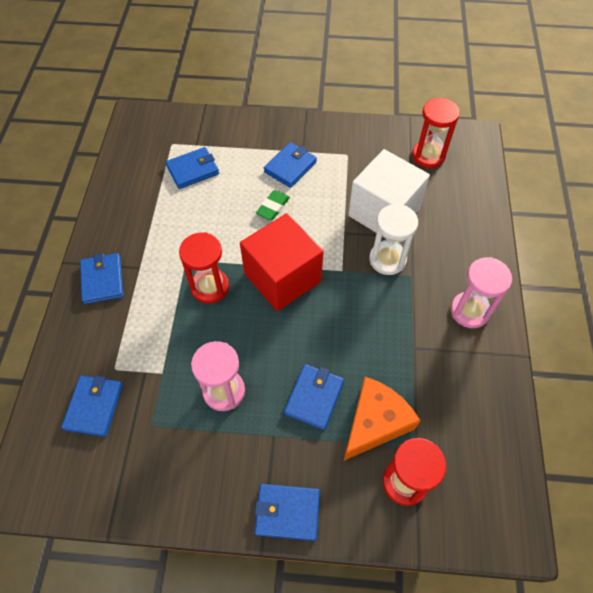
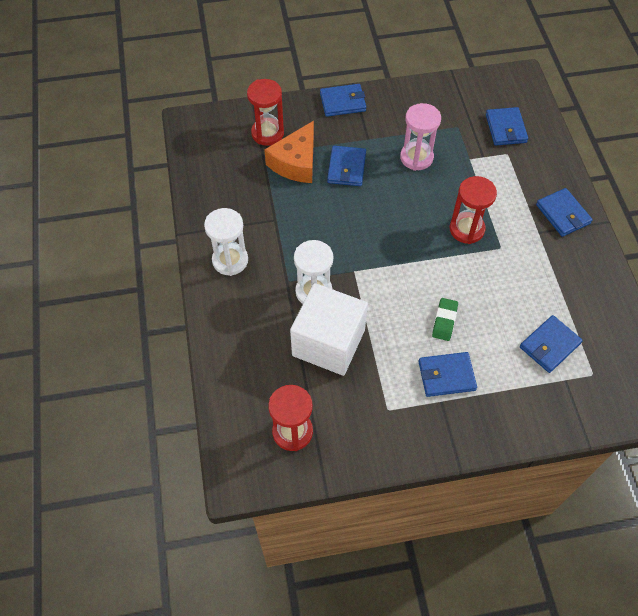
camera: 165 degrees right, 0 degrees up
red cube [240,213,324,311] -> none
blue wallet [264,142,317,188] -> blue wallet turned 60 degrees clockwise [419,352,477,397]
pink hourglass [451,257,512,328] -> white hourglass [204,208,248,276]

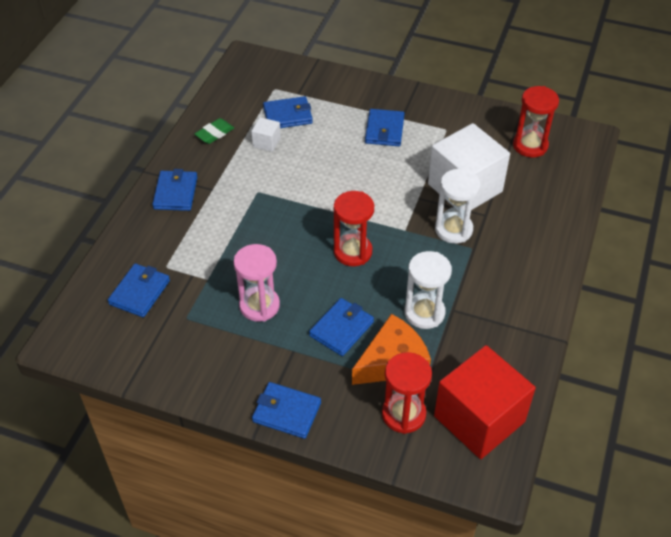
camera: 150 degrees left, 10 degrees down
white hourglass [204,208,248,276] -> white hourglass moved to [405,251,452,329]
blue wallet [419,352,477,397] -> blue wallet turned 75 degrees clockwise [365,109,404,146]
green eraser [432,298,458,341] -> green eraser moved to [195,118,234,144]
red hourglass [450,176,497,244] -> red hourglass moved to [334,191,374,266]
none -> white cube [251,117,281,152]
none -> red cube [434,345,536,459]

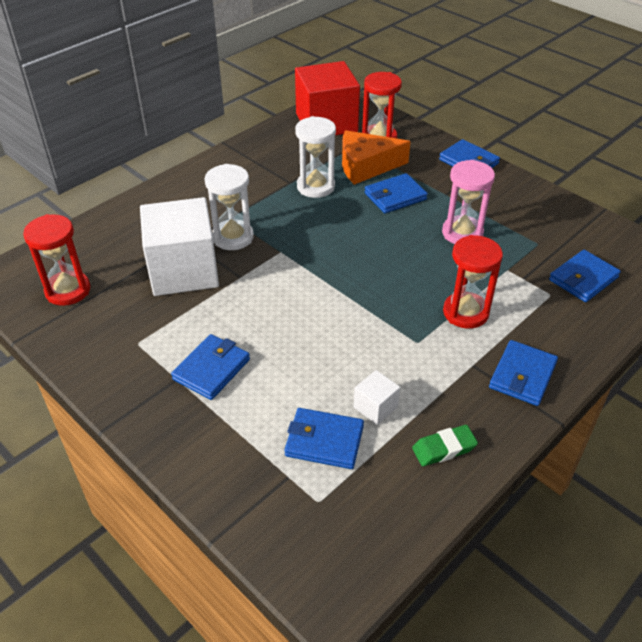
camera: 155 degrees left, 5 degrees down
red hourglass [334,191,374,266] -> red hourglass moved to [443,235,503,329]

